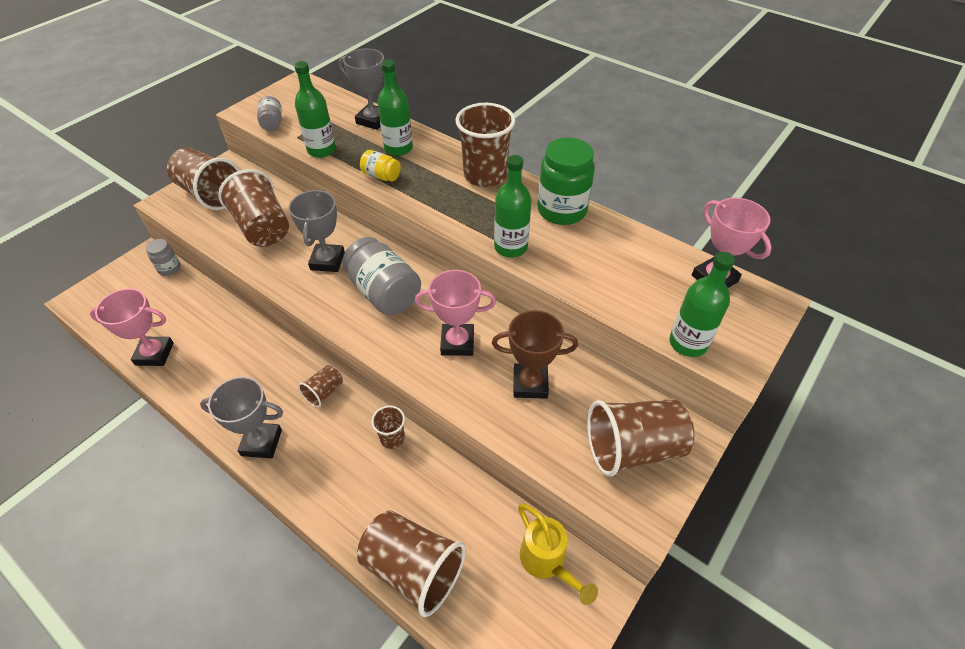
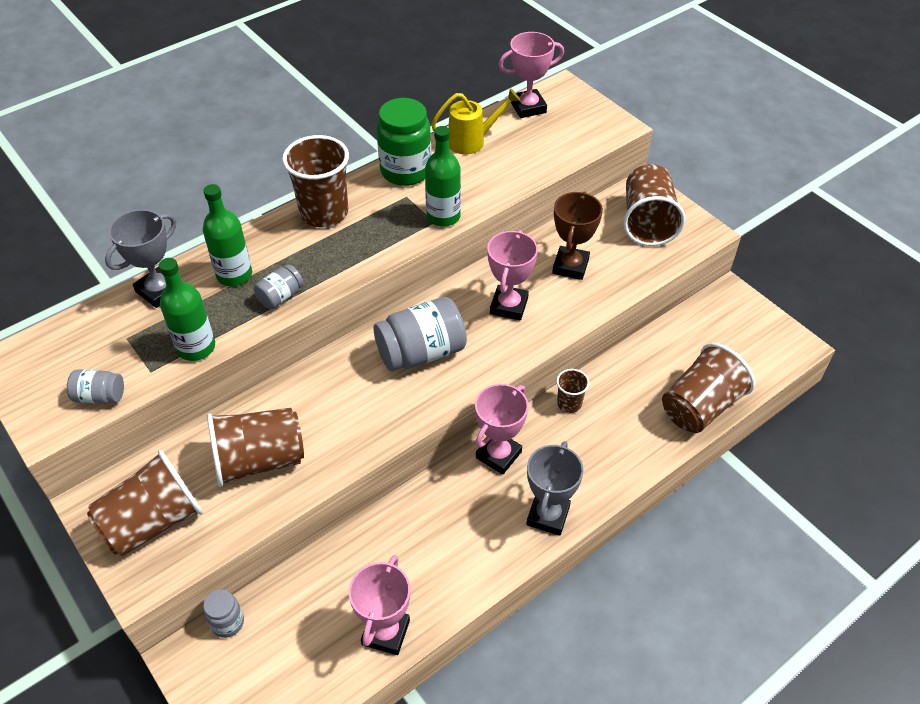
camera: 75 degrees left, 0 degrees up
grey trophy [289,190,345,272] -> none
brown cup [298,365,343,407] -> pink trophy [475,384,528,474]
yellow jar [360,150,401,182] -> grey jar [254,264,303,309]
yellow watering can [518,504,598,605] -> yellow watering can moved to [431,88,520,154]
green bottle [669,252,735,357] -> none

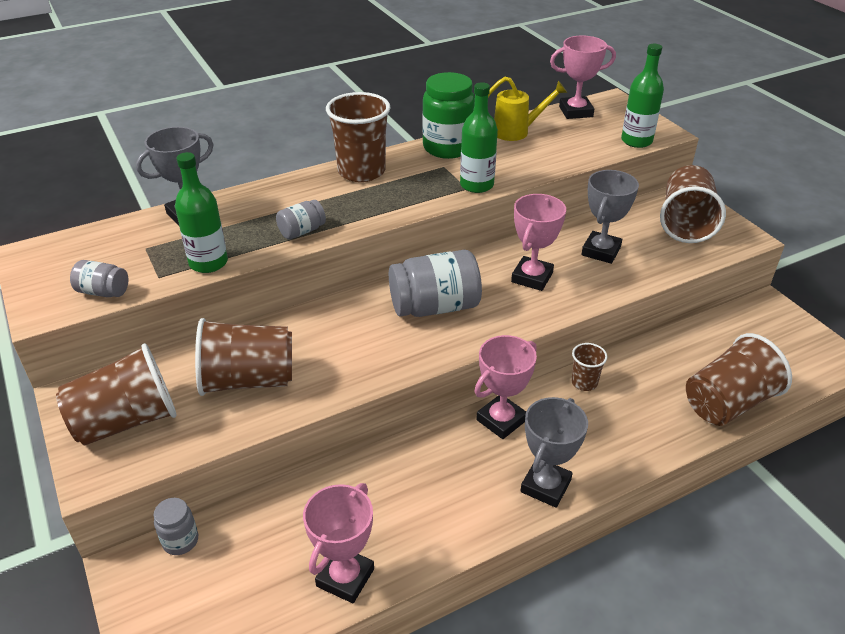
camera: 10 degrees right, 10 degrees down
green bottle [203,184,252,286] -> green bottle moved to [621,44,664,148]
brown trophy [552,191,603,280] -> grey trophy [581,170,639,264]

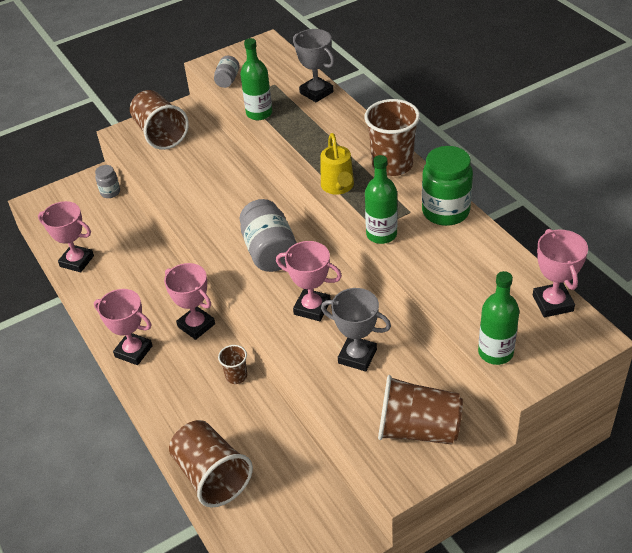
camera: 90 degrees right, 5 degrees up
brown cup [195,318,292,396] -> none
grey jar [276,200,326,240] -> none
yellow watering can [488,77,567,141] -> yellow watering can moved to [321,133,354,195]
grey trophy [521,397,588,508] -> pink trophy [94,289,153,365]

